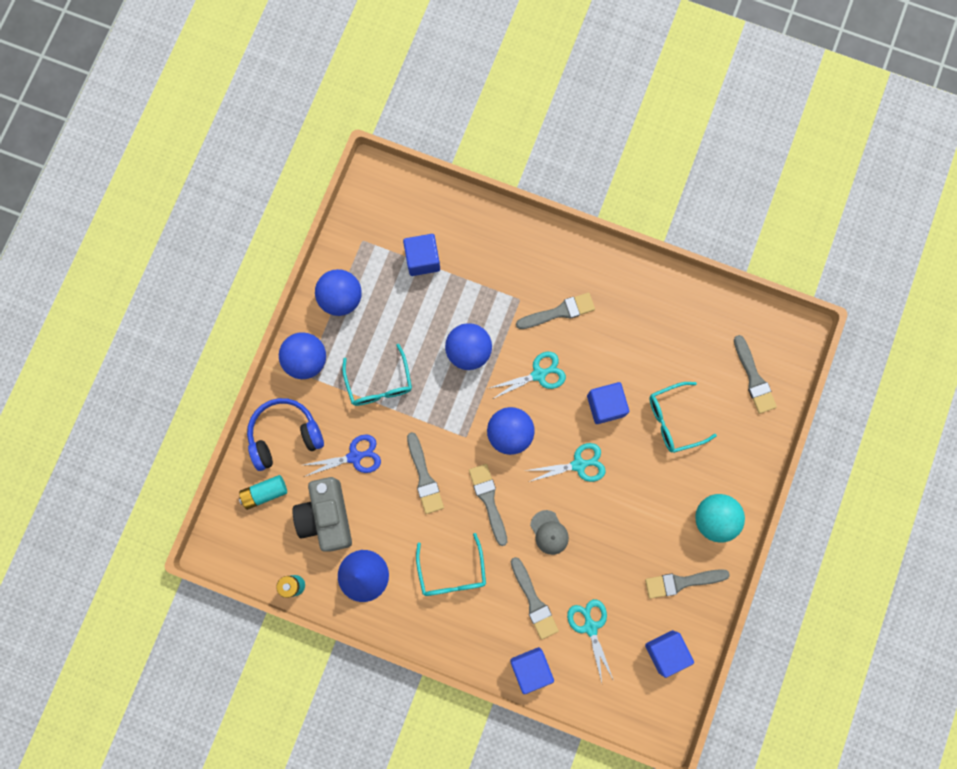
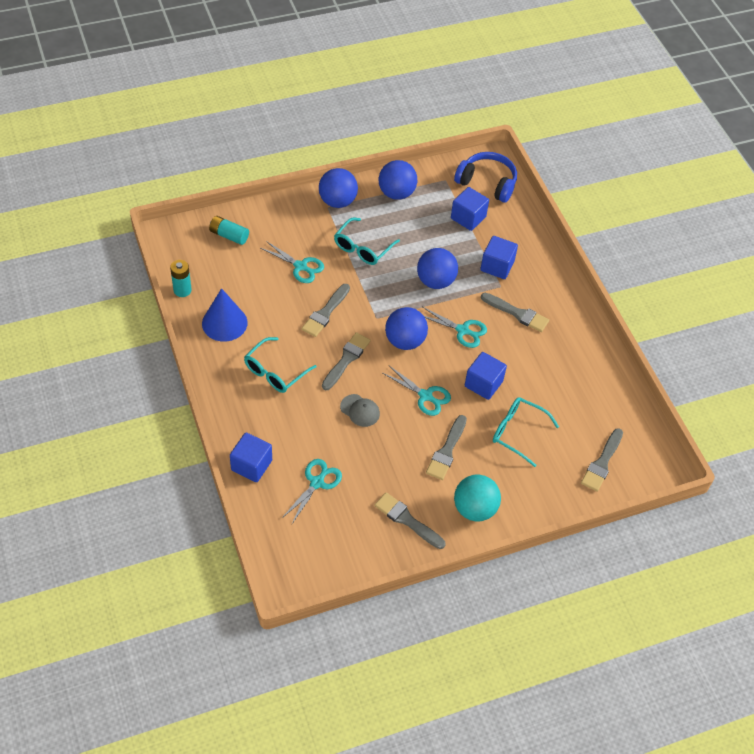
camera: 45 degrees right, 25 degrees down
blue headphones [247,398,324,471] -> blue headphones moved to [454,152,517,203]
grey camera [292,477,352,552] -> none
blue scissors [304,434,381,477] -> turquoise scissors [261,241,324,283]
grey brush [511,557,559,640] -> grey brush moved to [426,415,467,480]
grey cap [530,510,569,555] -> grey cap turned 75 degrees counterclockwise [340,394,380,427]
blue cube [645,630,694,678] -> blue cube moved to [480,236,518,279]

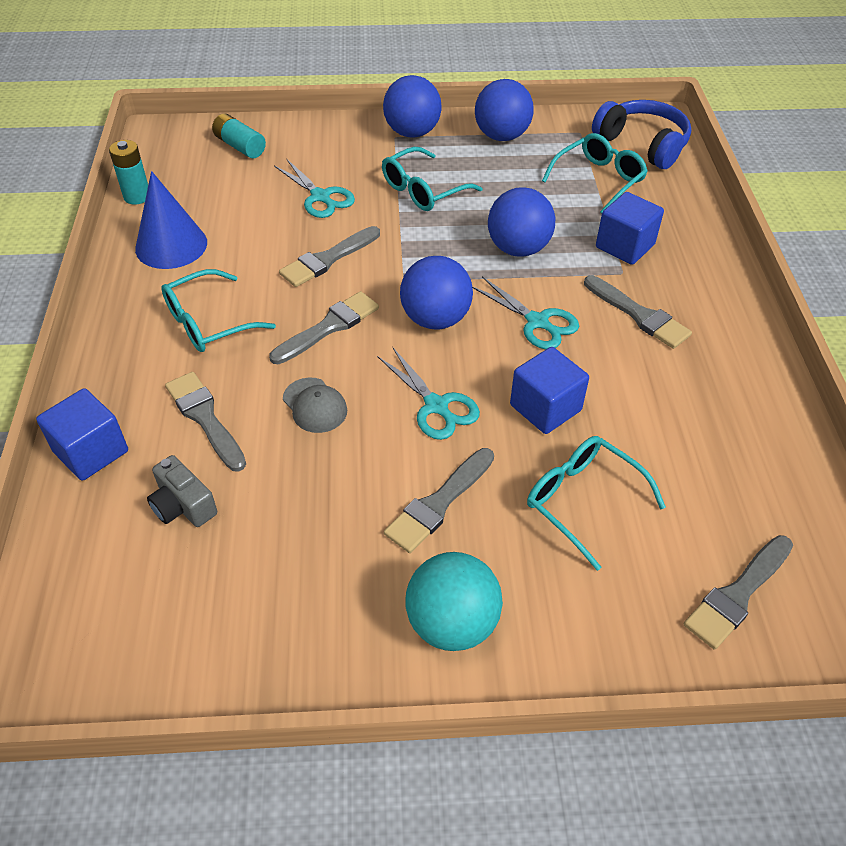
camera: 20 degrees right, 5 degrees down
turquoise scissors [282,459,342,524] -> grey camera [147,455,217,527]
grey brush [374,492,445,549] -> grey brush moved to [165,372,246,472]
blue cube [451,187,489,231] -> turquoise glasses [542,133,648,213]

